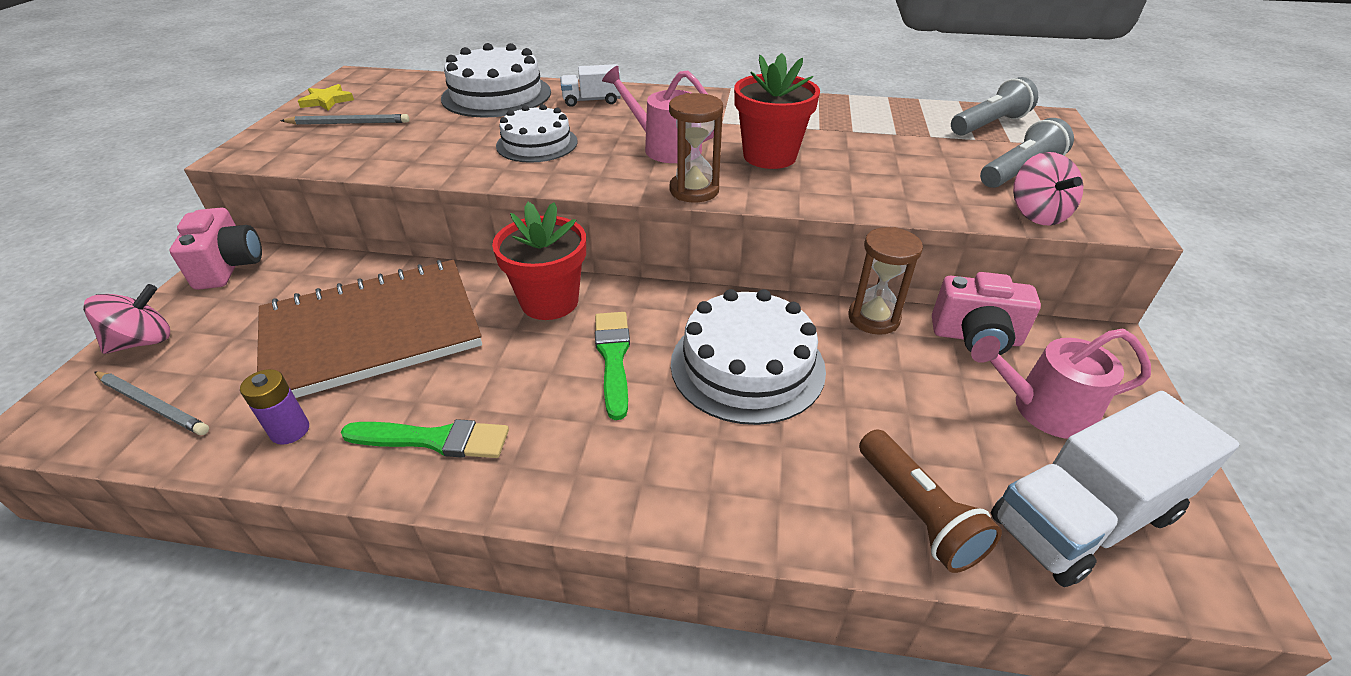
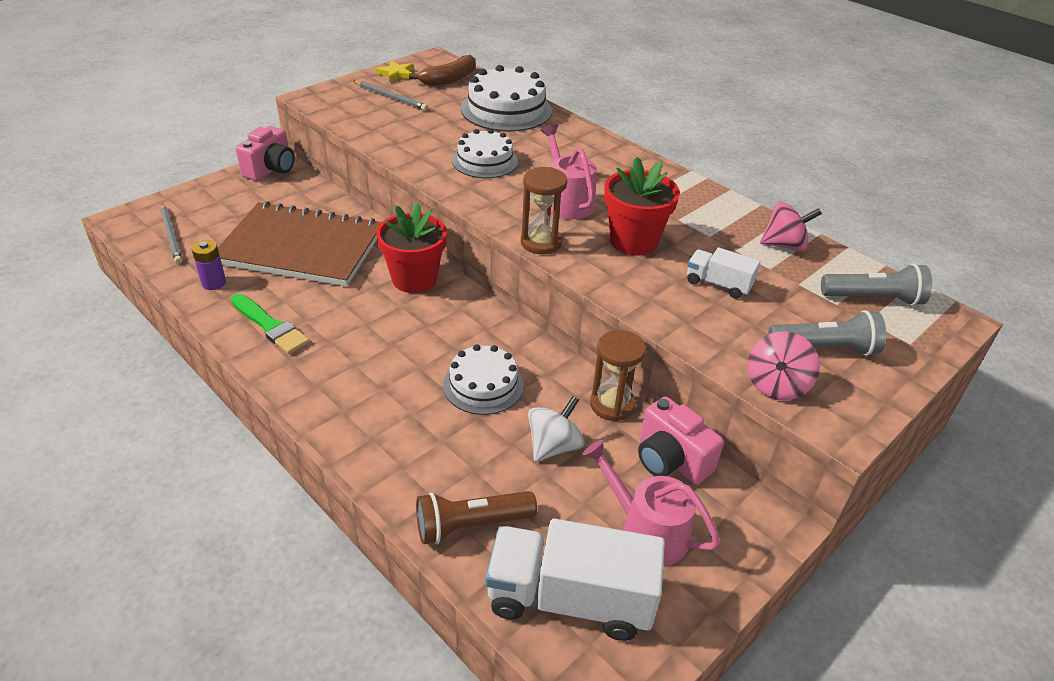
camera: 35 degrees right, 0 degrees up
pink spinning top [83,284,170,354] -> pink spinning top moved to [760,202,822,252]
white truck [560,64,621,107] -> white truck moved to [687,247,760,299]
green brush [595,312,630,420] -> none
white cake [671,289,826,425] -> white cake [443,344,524,415], size x0.65
brown flashlight [859,429,1002,573] -> brown flashlight turned 60 degrees clockwise [416,491,537,544]
none -> brown banana [409,55,476,86]
none -> white spinning top [528,396,584,462]

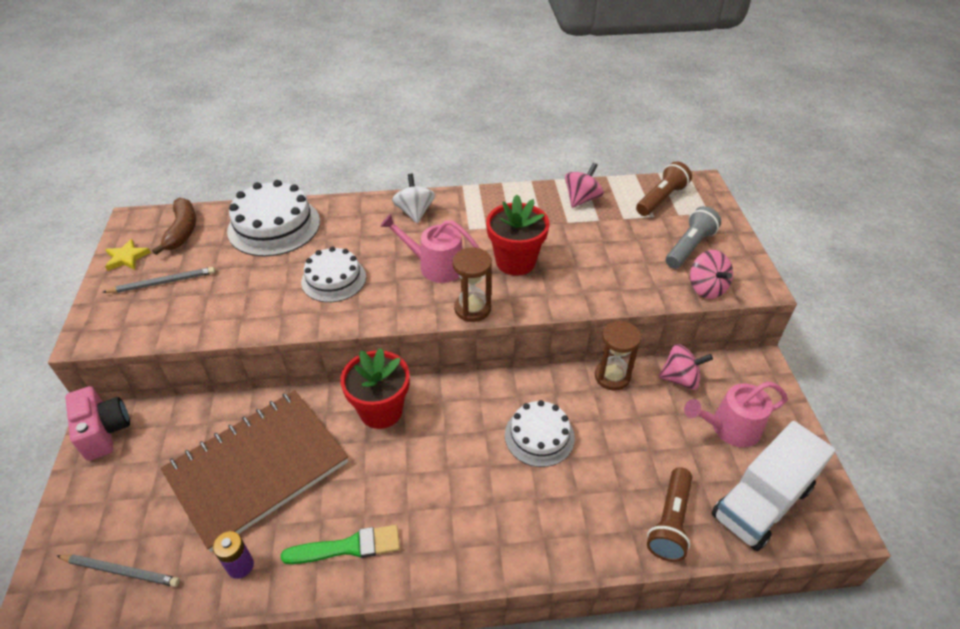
camera: 50 degrees left, 5 degrees up
white spinning top [528,396,584,462] -> white spinning top moved to [392,174,435,223]
pink camera [638,396,724,485] -> pink spinning top [659,344,713,390]
white truck [687,247,760,299] -> none
grey flashlight [821,264,932,306] -> brown flashlight [636,161,692,216]

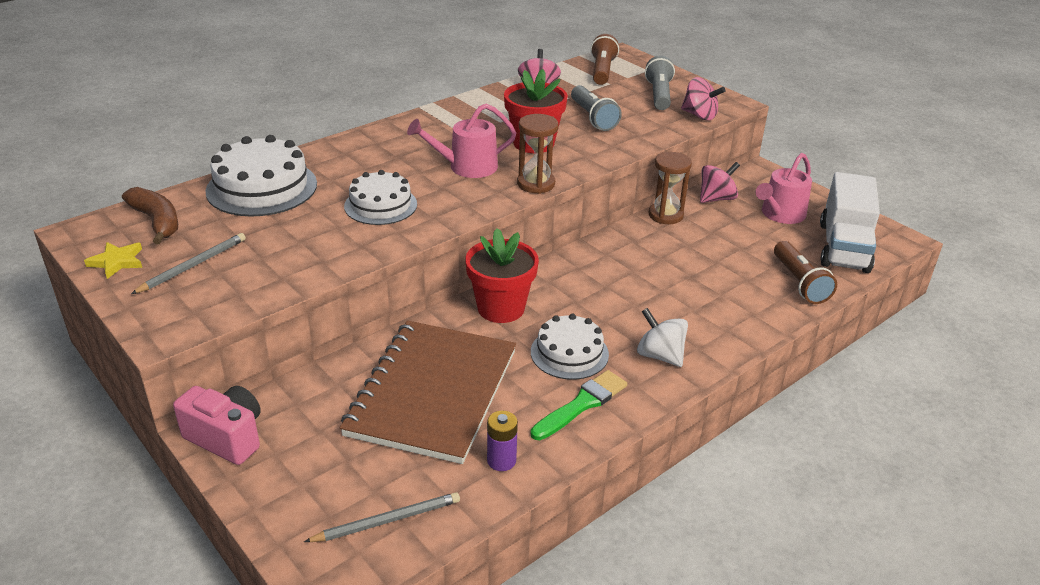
camera: 35 degrees left, 10 degrees down
white spinning top [392,174,435,223] -> white spinning top moved to [637,308,688,367]
white cake [505,400,575,467] -> white cake moved to [531,314,609,380]
none -> grey flashlight [571,85,622,131]

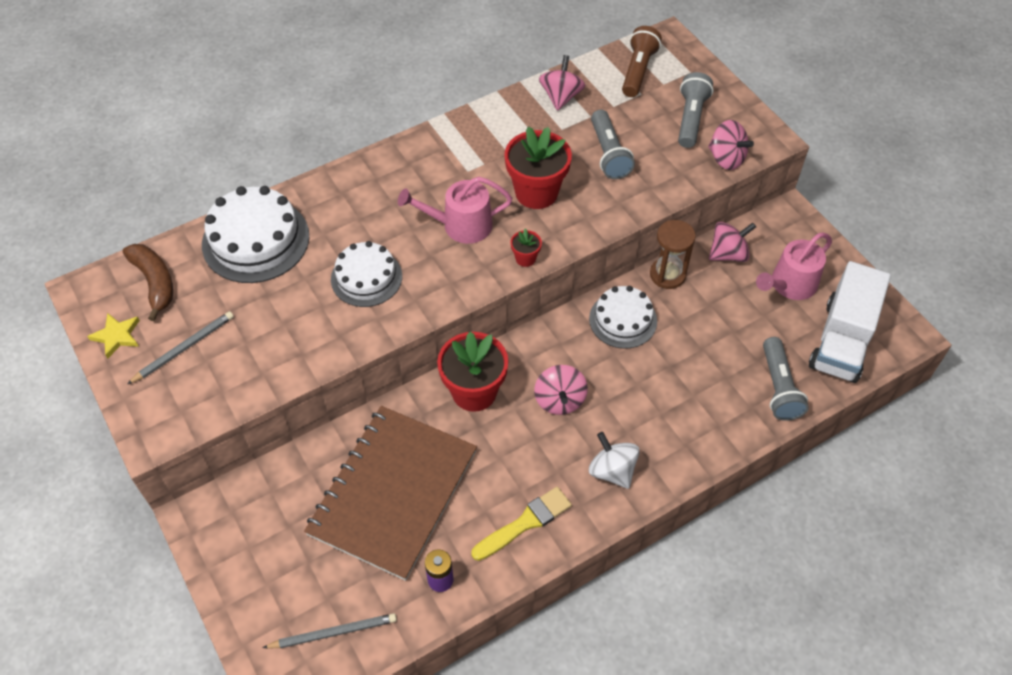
camera: 10 degrees right, 20 degrees up
pink camera [173,386,261,465] -> none
brown hourglass [517,114,559,194] -> red flower pot [511,228,542,267]
white cake [531,314,609,380] -> white cake moved to [589,286,657,349]
green brush [531,370,627,440] -> yellow brush [471,487,572,561]
brown flashlight [774,241,837,304] -> grey flashlight [763,337,809,421]
none -> pink spinning top [534,365,588,415]

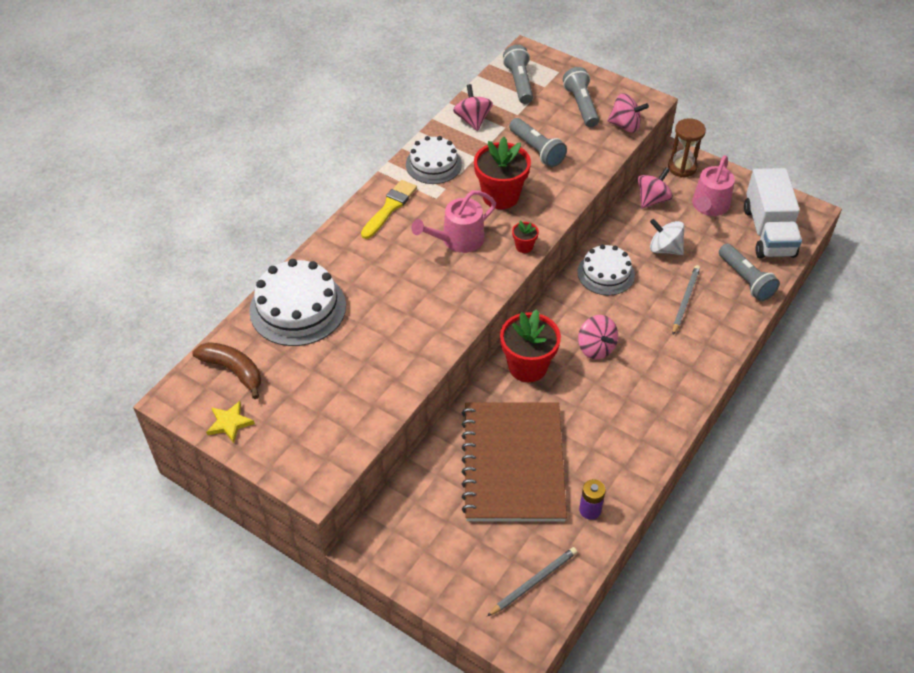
camera: 25 degrees left, 5 degrees down
grey pencil [127,311,234,384] -> grey pencil moved to [672,265,700,335]
white cake [331,241,402,307] -> white cake moved to [406,136,462,184]
yellow brush [471,487,572,561] -> yellow brush moved to [361,180,417,239]
white spinning top [589,432,640,489] -> white spinning top moved to [650,219,685,255]
brown flashlight [622,26,662,97] -> grey flashlight [503,45,533,104]
brown hourglass [650,220,696,289] -> brown hourglass moved to [668,118,706,177]

